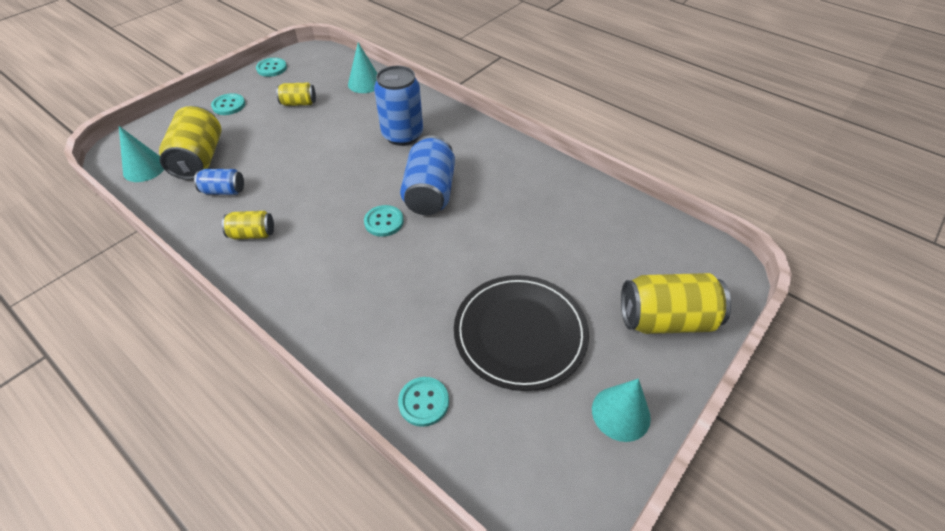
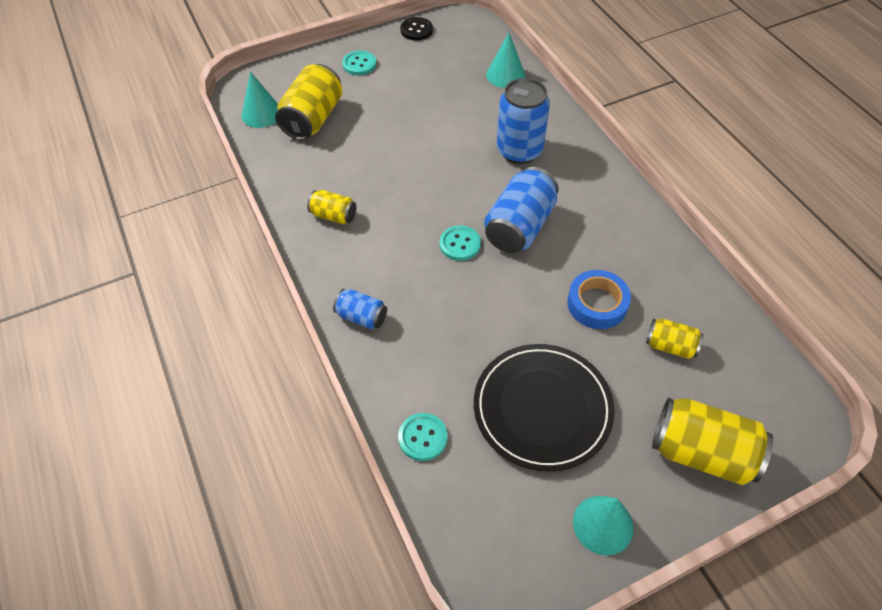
camera: 25 degrees right, 5 degrees up
blue can [194,169,244,195] -> blue can moved to [333,289,387,330]
turquoise button [256,58,287,77] -> black button [400,17,433,40]
yellow can [276,83,316,106] -> yellow can moved to [646,318,703,359]
none -> blue tape [567,270,631,329]

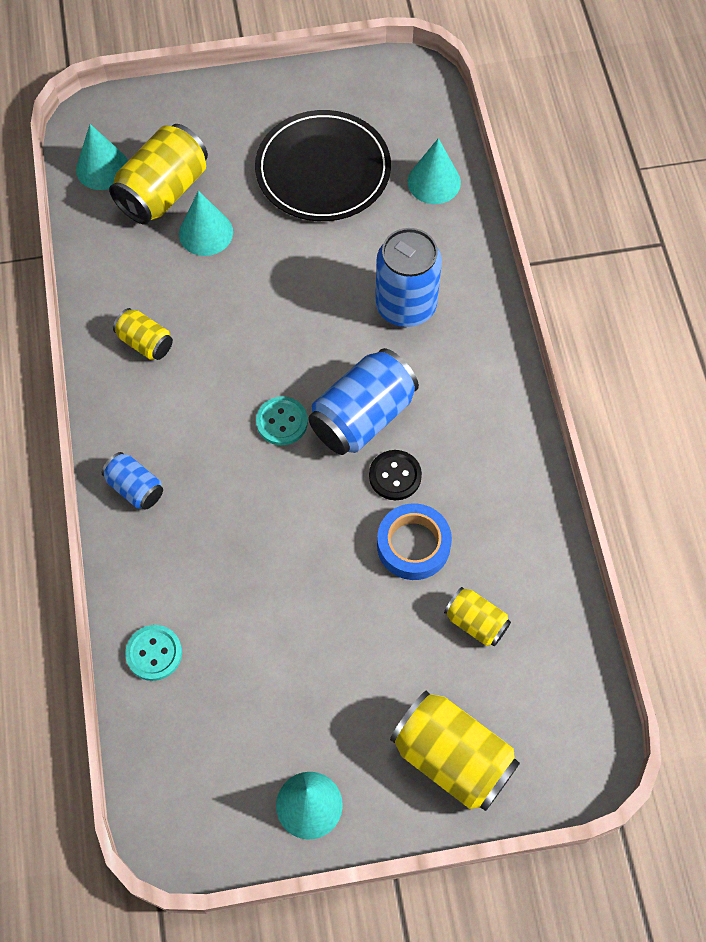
camera: 15 degrees right, 10 degrees up
turquoise button [342,51,376,75] -> none
black button [400,17,433,40] -> black button moved to [369,450,422,500]
black plate [474,344,615,472] -> black plate moved to [255,110,391,221]
none -> turquoise cone [179,191,233,256]

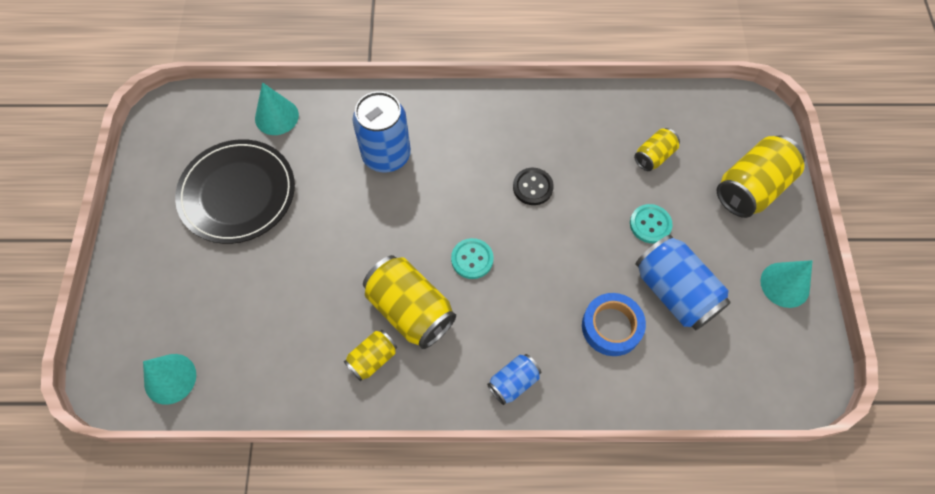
camera: 80 degrees left, 0 degrees up
yellow can [109,124,208,224] -> yellow can moved to [363,255,456,349]
turquoise button [125,625,182,681] -> turquoise button moved to [630,204,673,243]
turquoise cone [179,191,233,256] -> none
blue can [308,348,419,455] -> blue can moved to [635,235,731,330]
blue tape [377,503,452,580] -> blue tape moved to [582,293,646,356]

